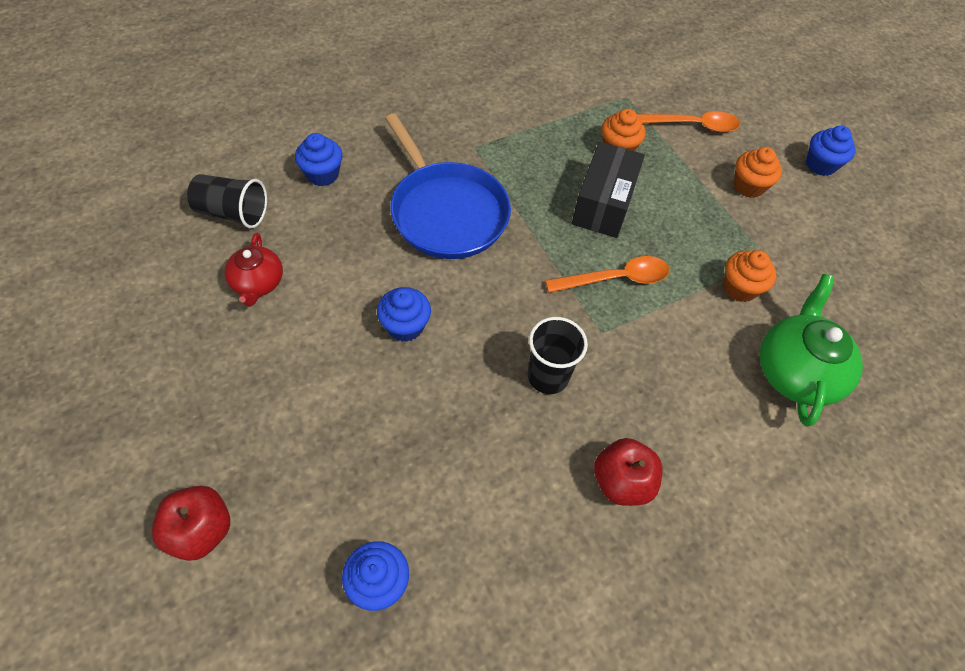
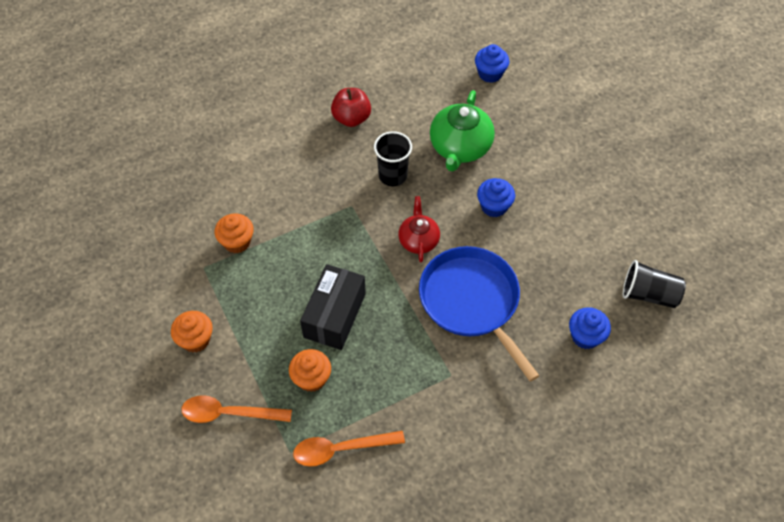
camera: 175 degrees left, 0 degrees up
red apple [152,486,230,561] -> none
red teapot [224,233,283,307] -> red teapot moved to [398,196,440,262]
orange spoon [545,256,669,293] -> orange spoon moved to [293,431,405,467]
green teapot [760,274,863,427] -> green teapot moved to [430,90,495,172]
blue cupcake [806,126,856,176] -> none

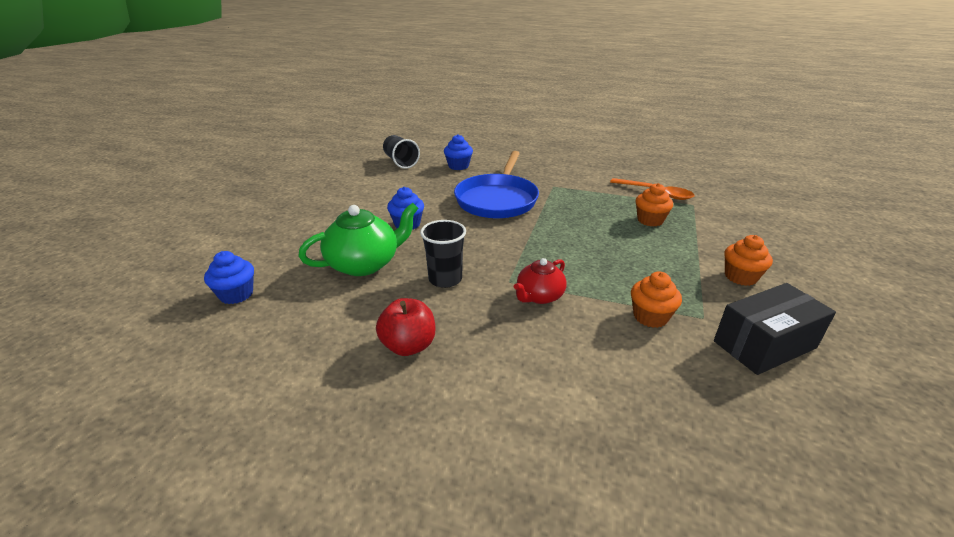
camera: 135 degrees left, 25 degrees down
orange spoon [182,395,292,423] -> none
black box [300,264,366,350] -> black box moved to [714,283,836,375]
red teapot [398,196,440,262] -> red teapot moved to [514,258,567,304]

